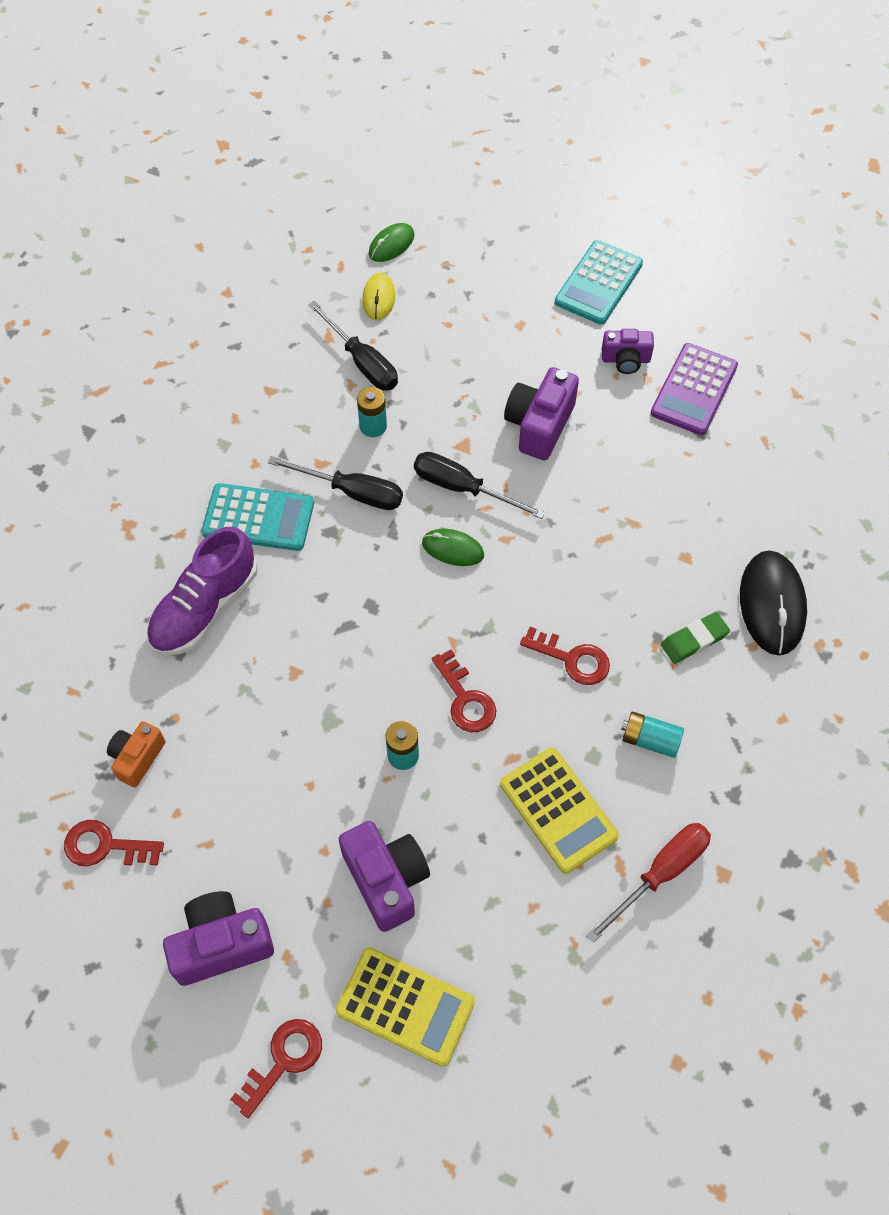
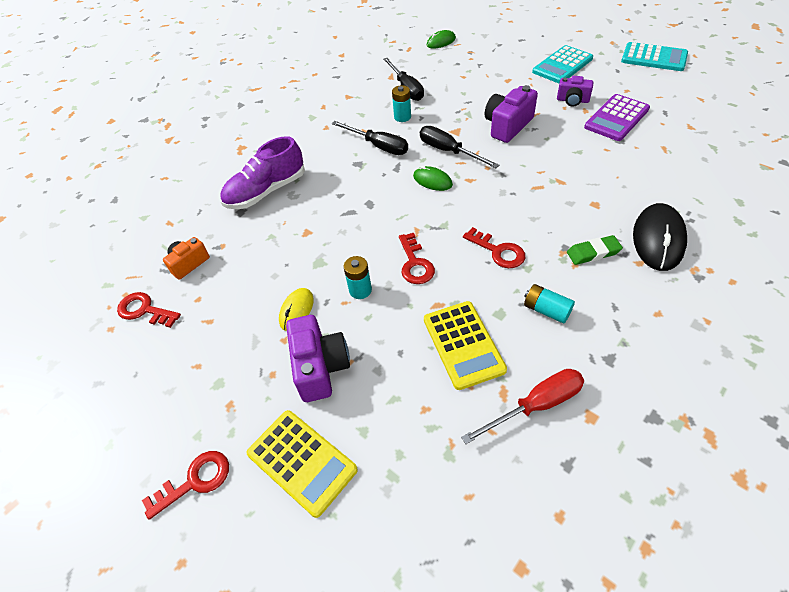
camera: 20 degrees right, 10 degrees down
purple camera [163,891,274,986] -> none
turquoise calculator [201,483,314,551] -> turquoise calculator moved to [621,42,688,71]
yellow mouse [362,273,395,320] -> yellow mouse moved to [279,288,314,331]

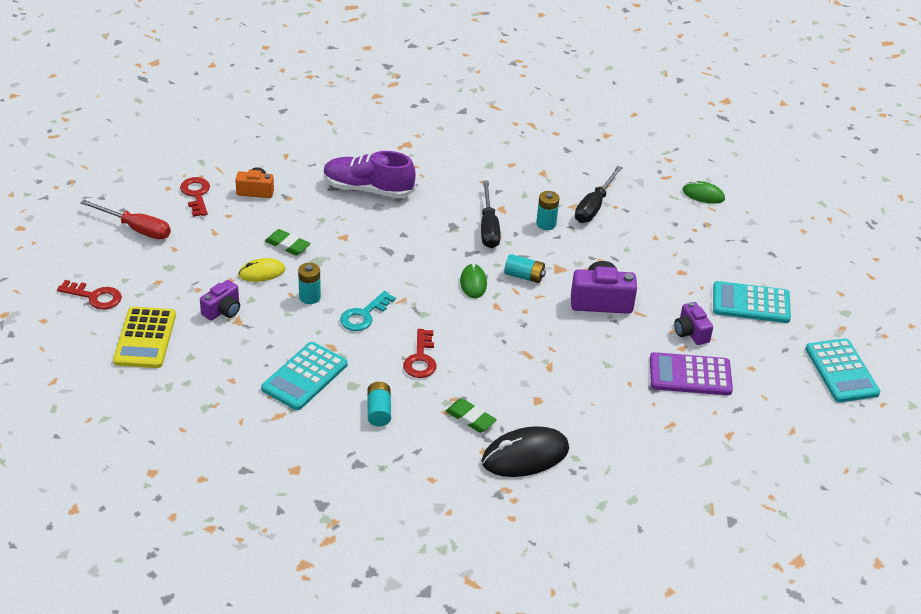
camera: 45 degrees right, 10 degrees down
purple camera [286,315,350,402] -> purple camera [200,280,240,321], size x0.63
red key [399,233,435,284] -> turquoise key [340,291,396,331]
black screwdriver [420,126,499,168] -> turquoise battery [504,254,546,283]
yellow calculator [424,301,507,390] -> turquoise calculator [261,342,348,410]
red screwdriver [461,369,584,444] -> red screwdriver moved to [80,200,171,239]
none -> green eraser [265,229,311,256]

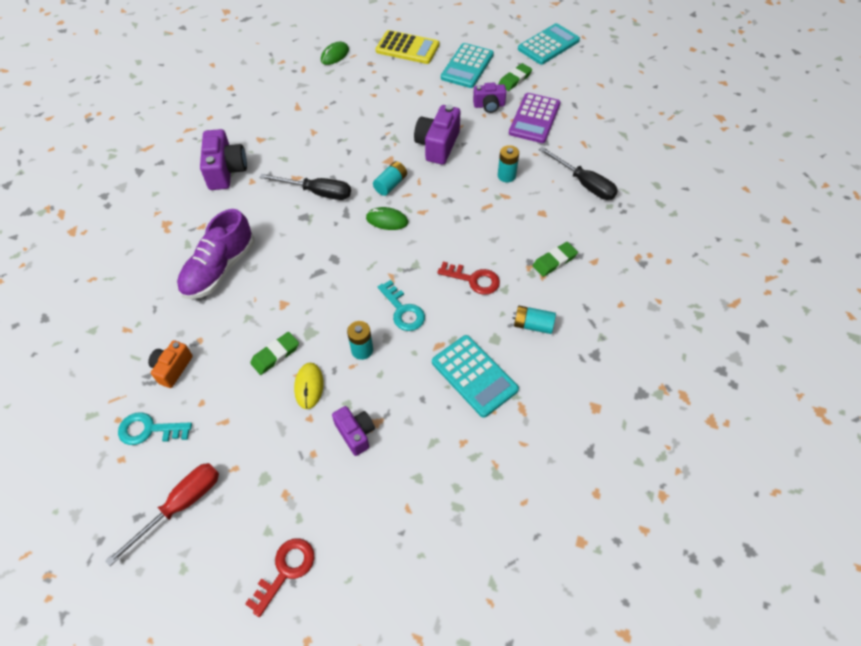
camera: 70 degrees left, 15 degrees up
yellow calculator [113,307,176,368] -> yellow calculator moved to [376,30,439,64]
red key [180,177,210,217] -> turquoise key [118,412,192,445]
black mouse [482,426,569,477] -> none
turquoise battery [536,191,559,230] -> turquoise battery moved to [498,145,519,182]
black screwdriver [575,166,623,223] -> black screwdriver moved to [539,147,618,200]
turquoise calculator [805,338,880,402] -> turquoise calculator turned 45 degrees counterclockwise [518,23,580,65]
none -> purple camera [200,129,247,190]
none -> green eraser [498,63,532,91]

